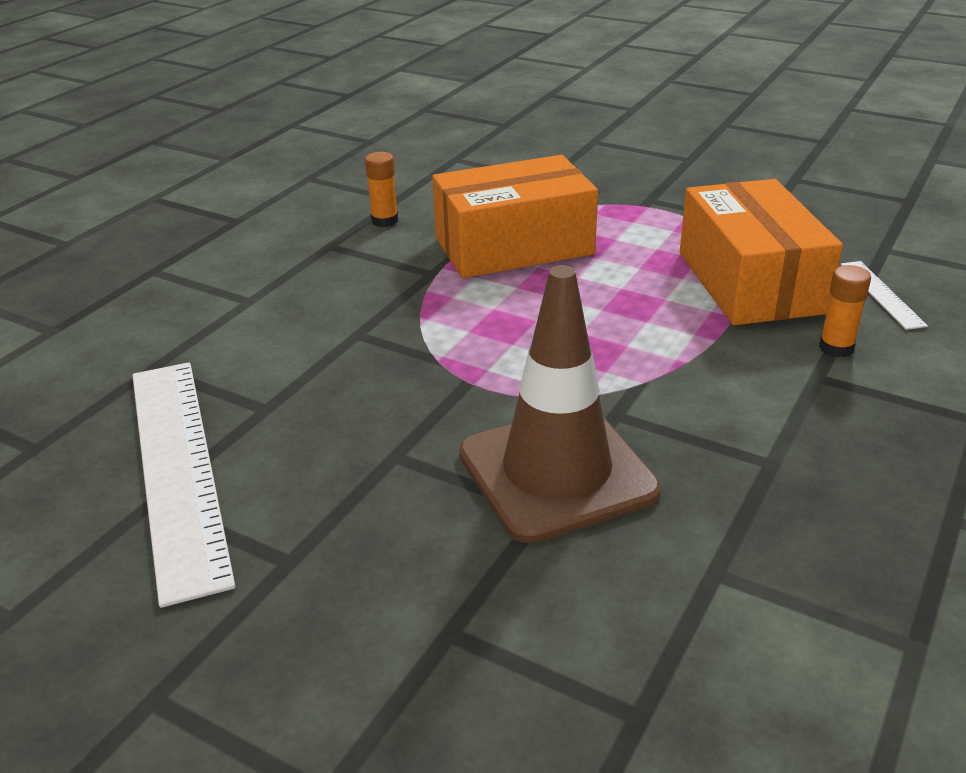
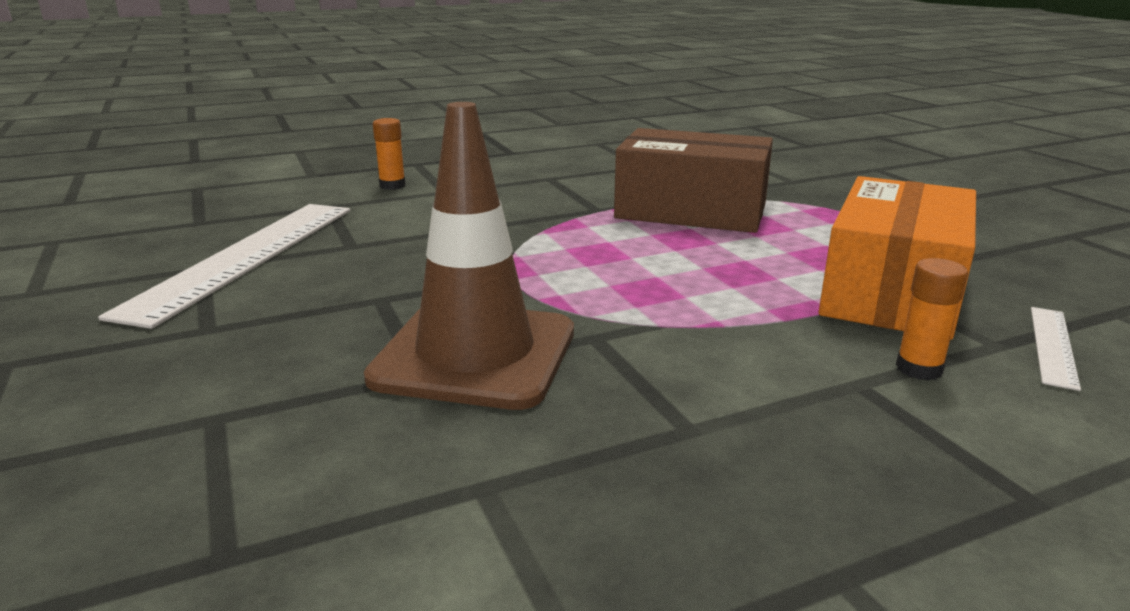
camera: 35 degrees right, 10 degrees down
orange glue stick [365,152,398,227] -> orange glue stick moved to [373,118,406,190]
orange box [432,155,598,278] -> brown box [614,128,773,233]

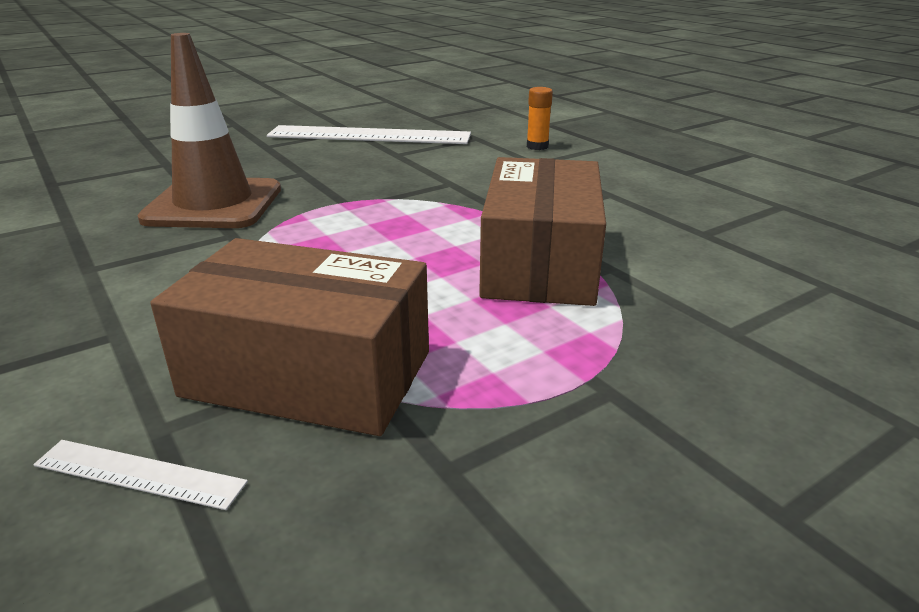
camera: 80 degrees right, 5 degrees up
orange box [819,176,976,340] -> brown box [150,238,429,436]
orange glue stick [896,258,968,380] -> none

